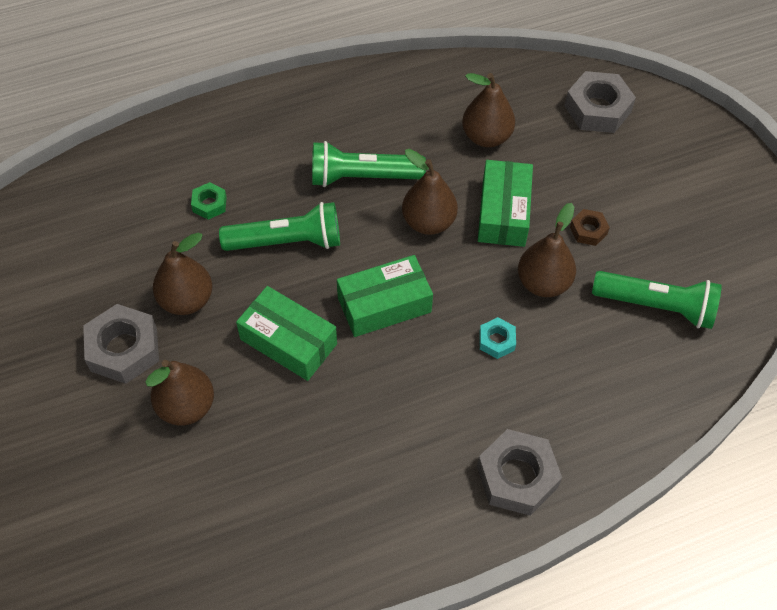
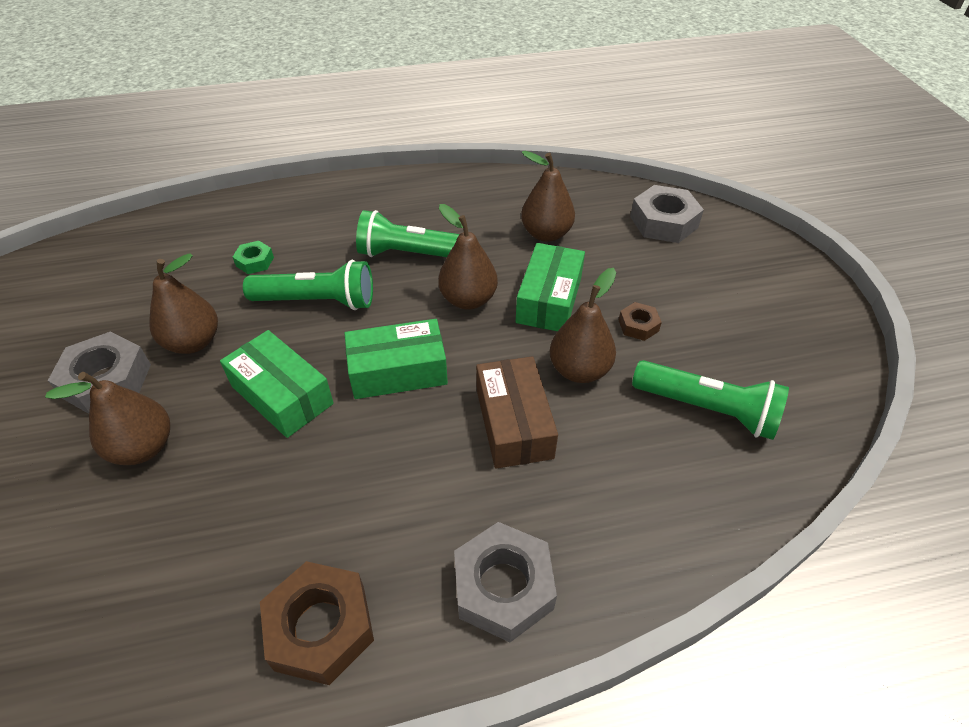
camera: 10 degrees right, 10 degrees down
turquoise nut [479,317,516,359] -> brown box [476,356,558,469]
none -> brown nut [260,561,374,685]

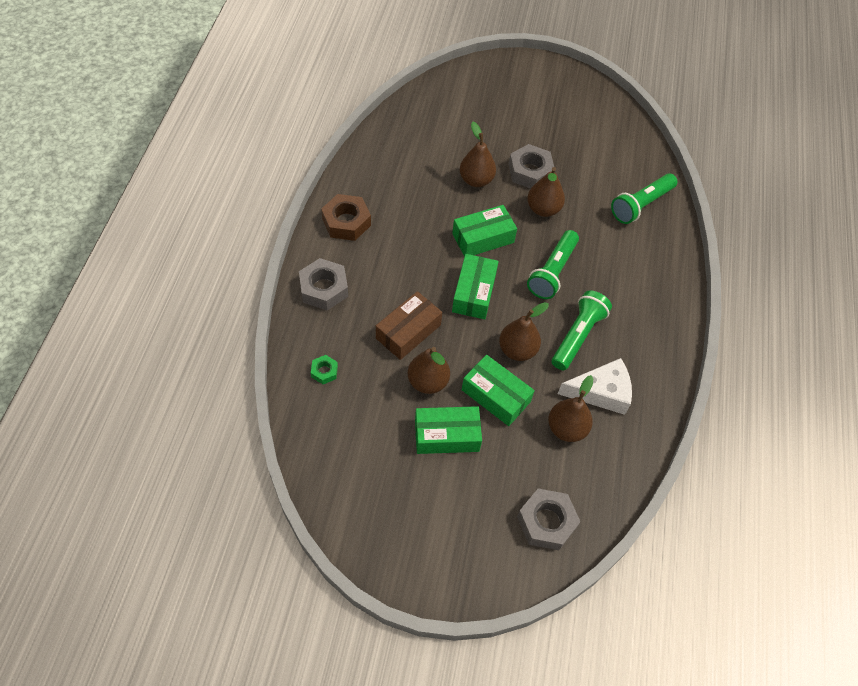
camera: 110 degrees right, 10 degrees up
green nut [233,241,274,274] -> green nut moved to [311,355,338,384]
brown box [476,356,558,469] -> brown box turned 60 degrees counterclockwise [376,291,442,360]
brown nut [619,302,662,341] -> green box [415,406,482,454]
green flashlight [632,360,789,440] -> green flashlight moved to [611,173,677,224]
none -> white cheese [558,358,632,415]

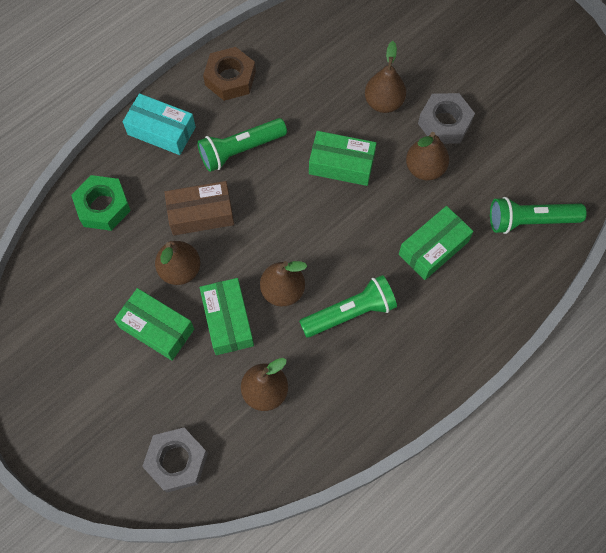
camera: 40 degrees right, 10 degrees up
grey nut [299,258,348,310] -> turquoise box [123,93,196,155]
green nut [311,355,338,384] -> green nut [71,175,131,231], size x1.91
green box [452,254,499,319] -> green box moved to [399,206,474,280]
green flashlight [527,230,579,299] -> green flashlight moved to [197,118,287,172]
white cheese [558,358,632,415] -> none

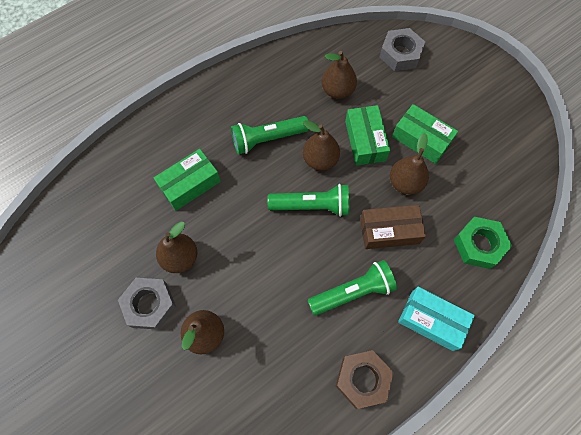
camera: 175 degrees left, 0 degrees up
green box [309,131,377,186] -> none
green flashlight [490,197,587,234] -> green flashlight moved to [267,184,349,217]

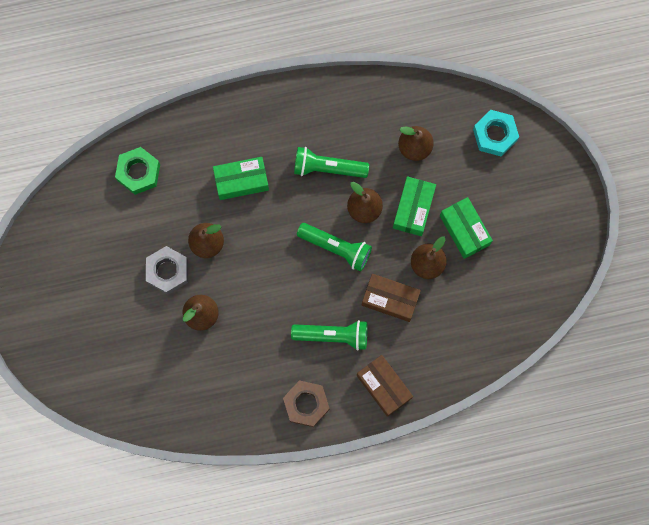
camera: 25 degrees right, 10 degrees up
grey nut [380,28,425,71] -> turquoise nut [473,110,519,156]
turquoise box [398,287,475,351] -> brown box [357,355,413,417]
green nut [454,217,512,269] -> green nut moved to [115,147,160,195]

